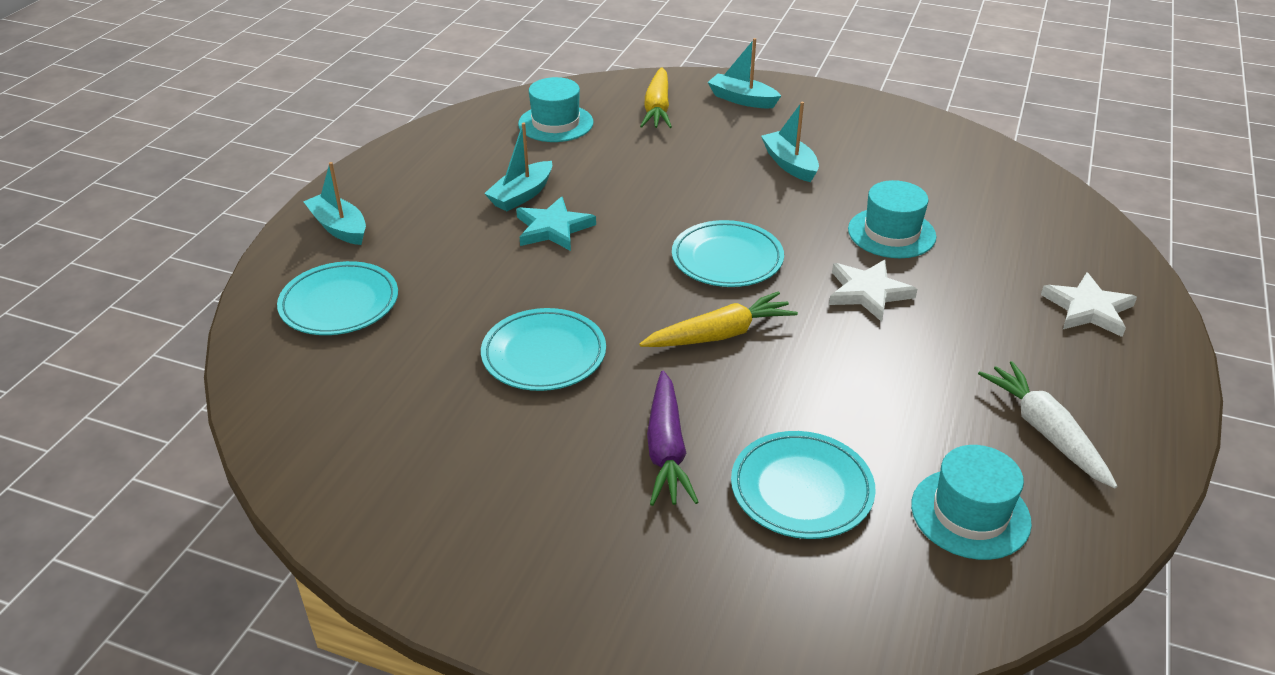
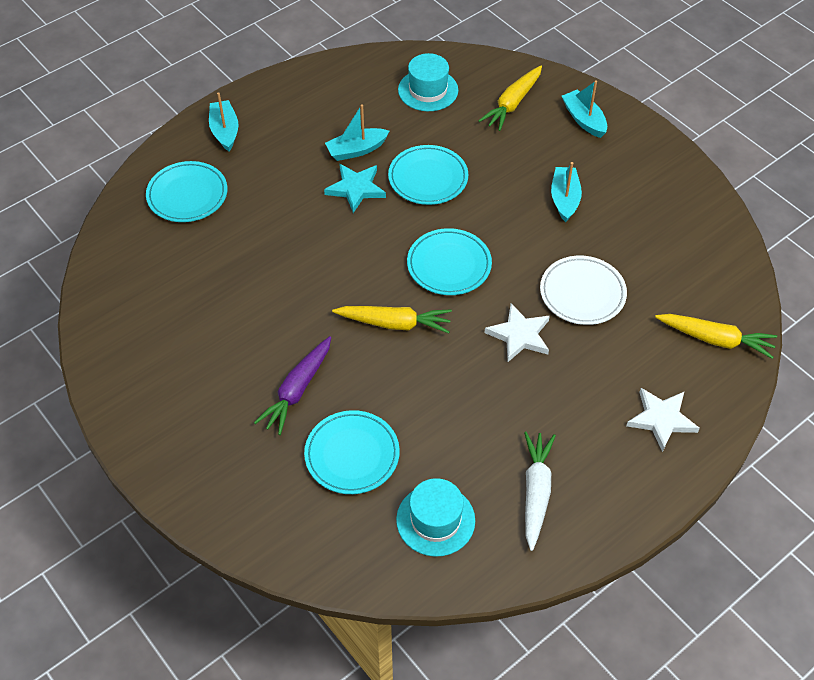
camera: 30 degrees right, 15 degrees up
turquoise plate [481,308,606,391] -> turquoise plate moved to [388,145,469,205]
turquoise hat [848,180,936,258] -> white plate [540,256,627,325]
none -> yellow carrot [655,314,777,359]

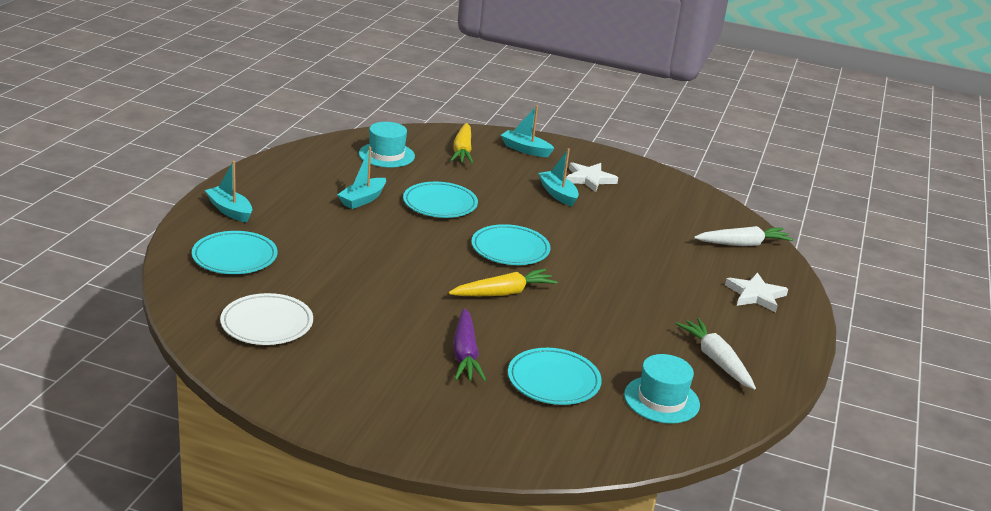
camera: 35 degrees left, 25 degrees down
turquoise star [324,164,386,213] -> none
white star [485,303,550,362] -> white star moved to [566,162,618,192]
white plate [540,256,627,325] -> white plate moved to [220,293,313,345]
yellow carrot [655,314,777,359] -> white carrot [694,226,794,246]

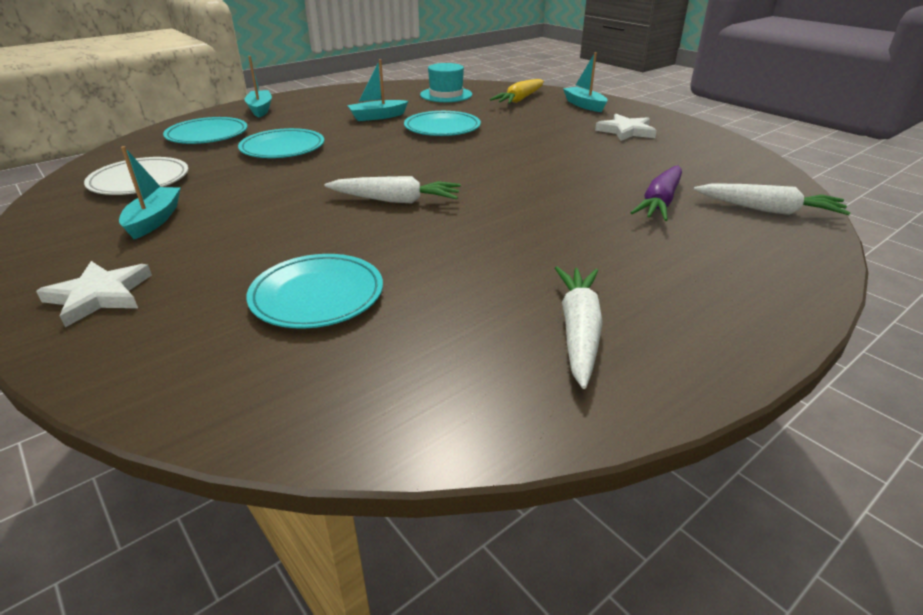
camera: 35 degrees right, 5 degrees up
yellow carrot [448,269,558,296] -> white carrot [325,176,461,203]
purple carrot [453,308,486,381] -> purple carrot moved to [630,166,682,221]
turquoise plate [471,224,550,265] -> turquoise plate moved to [238,128,324,158]
turquoise boat [538,148,579,206] -> turquoise boat moved to [119,146,181,239]
turquoise hat [624,354,700,424] -> none
white star [725,272,788,312] -> white star moved to [36,261,152,327]

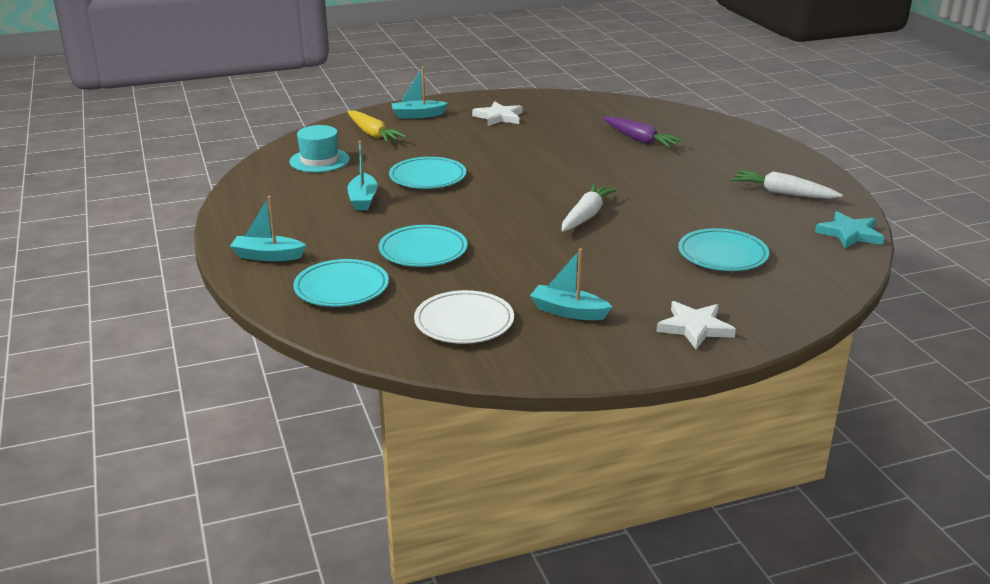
camera: 70 degrees left, 5 degrees down
white carrot [694,184,851,215] -> none
none -> turquoise star [815,211,884,248]

